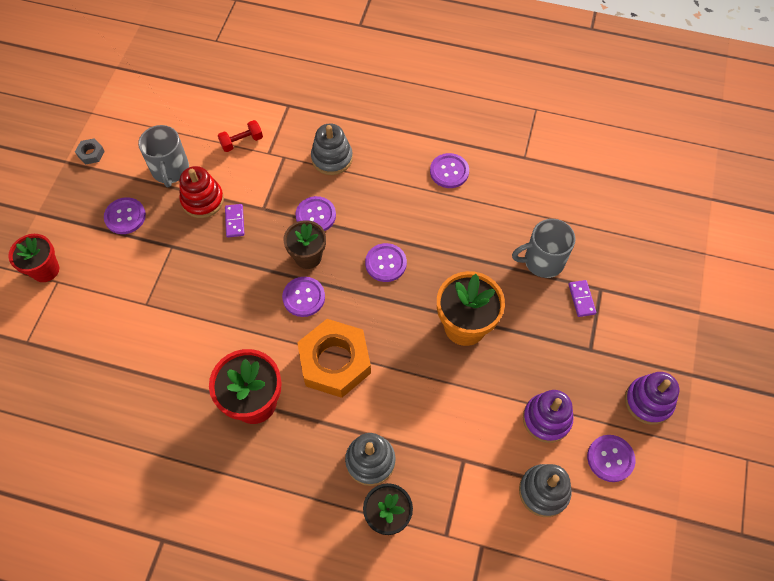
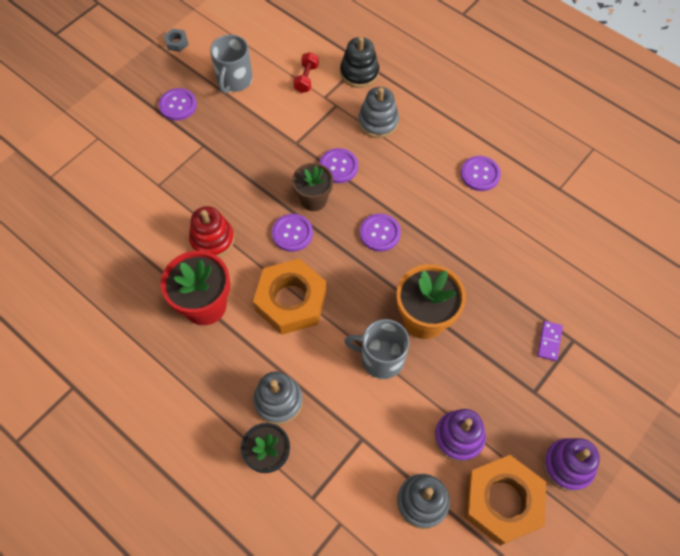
camera: 25 degrees right, 0 degrees up
red flower pot [8,234,59,282] -> none
red stacking toy [179,166,224,218] -> red stacking toy moved to [189,206,234,257]
red dumbbell [218,120,263,152] -> red dumbbell turned 75 degrees counterclockwise [293,52,319,93]
purple domino [225,204,244,238] -> none
grey mug [512,219,575,278] -> grey mug moved to [344,319,409,379]
purple button [587,435,636,482] -> orange nut [465,455,546,546]
none -> black stacking toy [340,37,379,88]

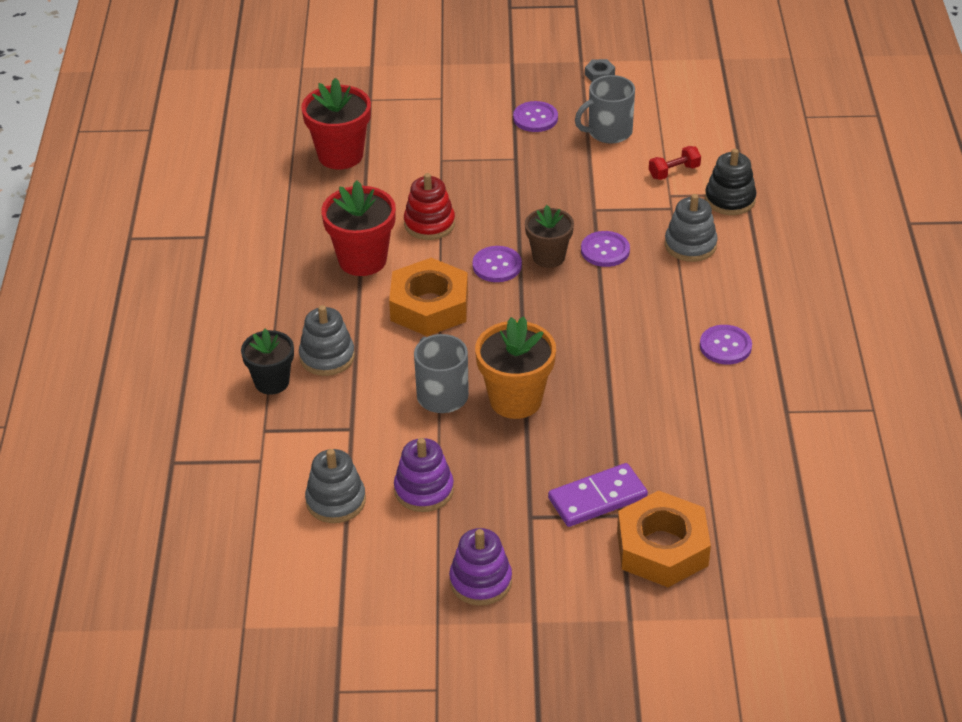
camera: 50 degrees right, 20 degrees down
purple button [360,214,401,252] -> none
orange nut [465,455,546,546] -> orange nut moved to [617,490,711,587]
purple domino [537,321,563,361] -> purple domino [548,463,648,527], size x1.83
none -> red flower pot [301,78,371,169]

